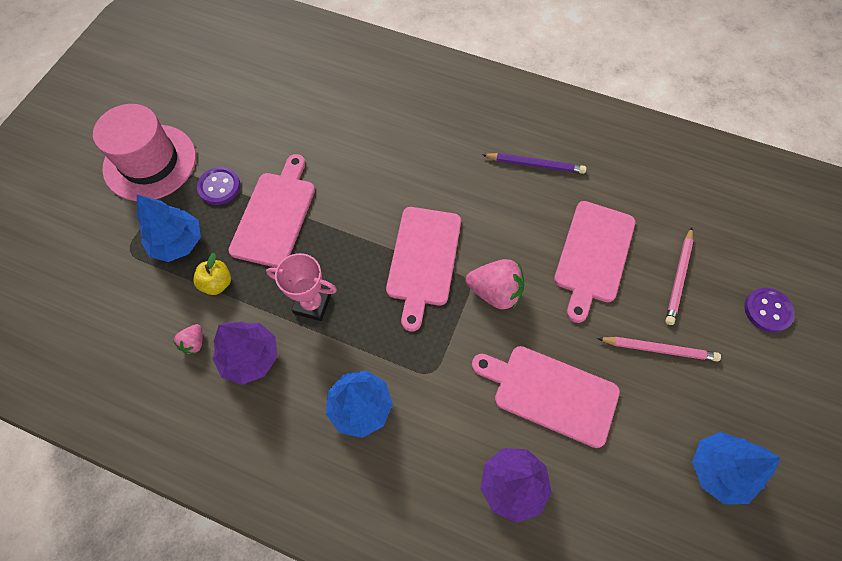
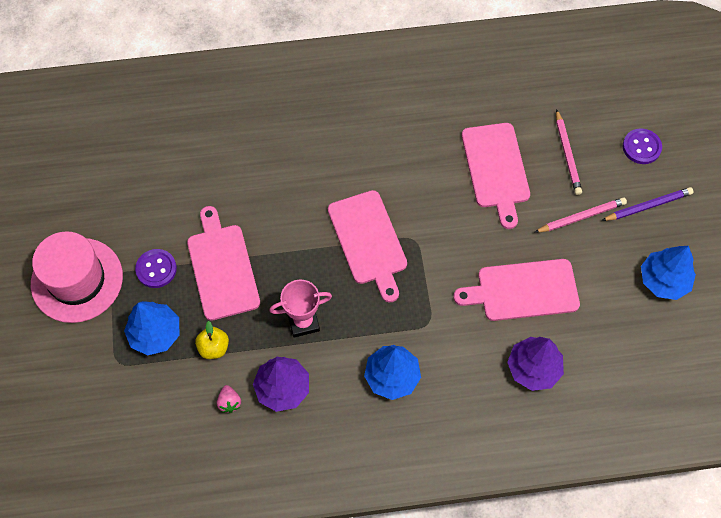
camera: 30 degrees left, 0 degrees up
pink strawberry [466,259,524,309] -> none
purple pencil [482,153,586,174] -> purple pencil moved to [601,187,694,221]

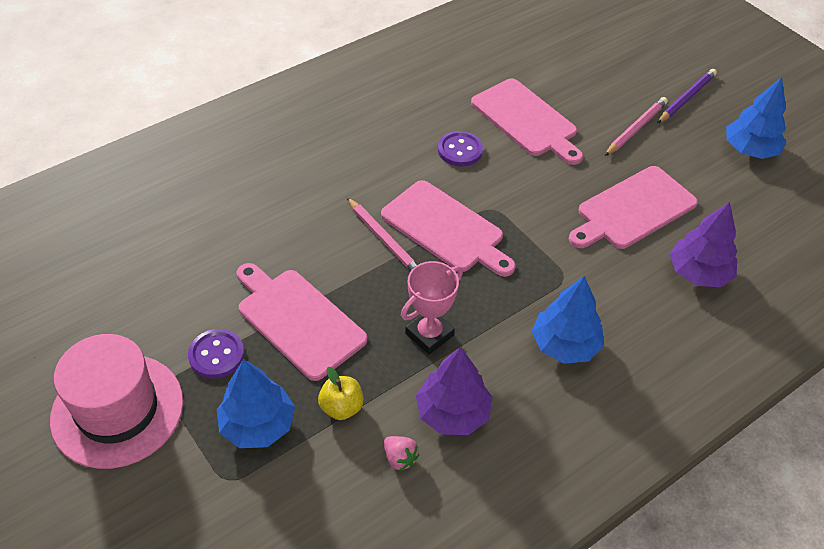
camera: 30 degrees left, 15 degrees down
pink pencil [556,109,582,195] -> pink pencil moved to [347,197,418,271]
purple button [622,128,662,164] -> purple button moved to [438,131,483,167]

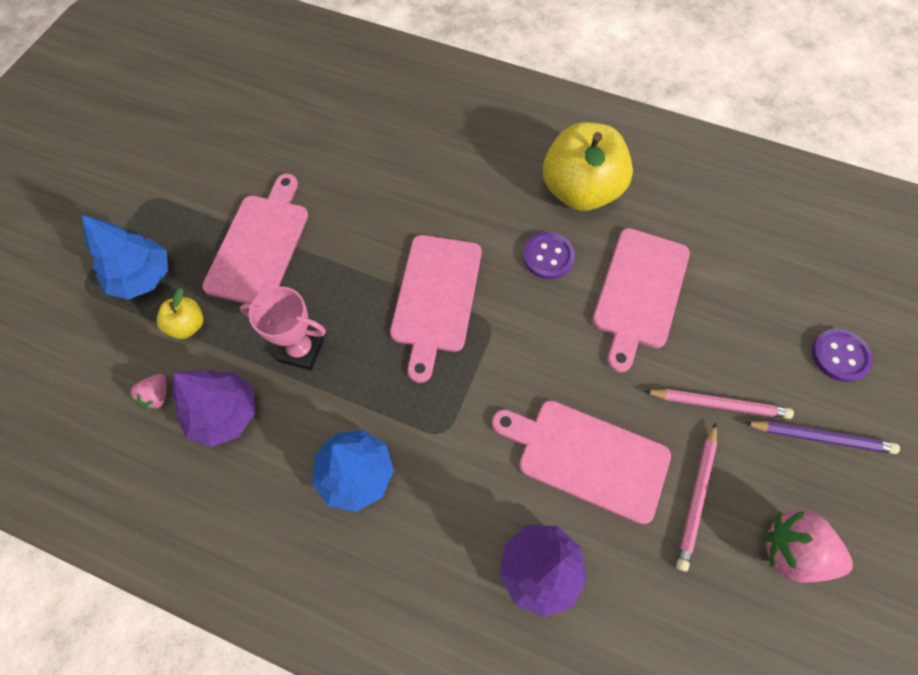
camera: 60 degrees right, 15 degrees up
pink hat [50,334,183,469] -> none
purple button [188,329,244,379] -> purple button moved to [812,328,873,382]
pink pencil [347,197,418,271] -> pink pencil moved to [676,422,717,572]
blue tree [726,77,787,159] -> pink strawberry [764,509,853,583]
none -> yellow apple [543,122,633,211]

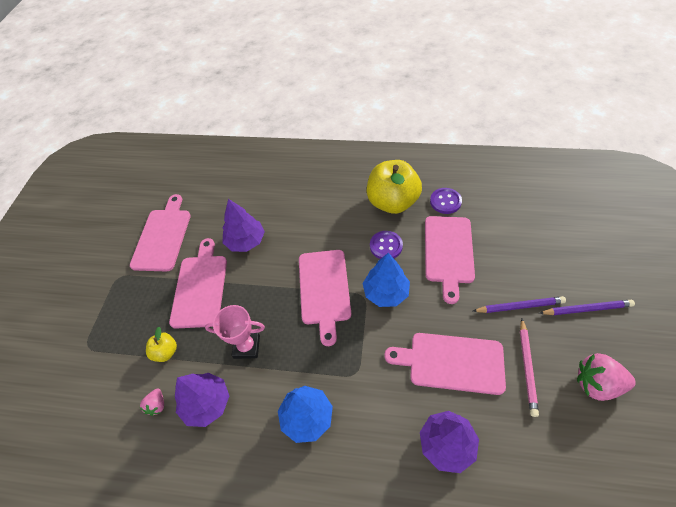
camera: 10 degrees left, 10 degrees down
blue tree [81,215,168,299] -> blue tree moved to [362,253,410,307]
pink pencil [644,389,794,419] -> purple pencil [473,296,566,313]
purple button [812,328,873,382] -> purple button moved to [430,188,462,214]
none -> pink cutting board [130,194,191,272]
none -> purple tree [222,199,265,252]

